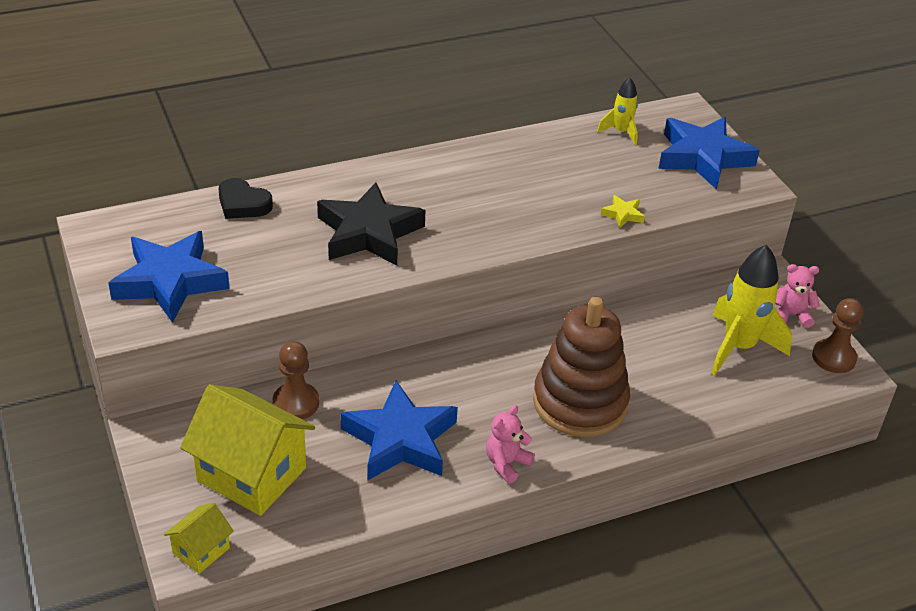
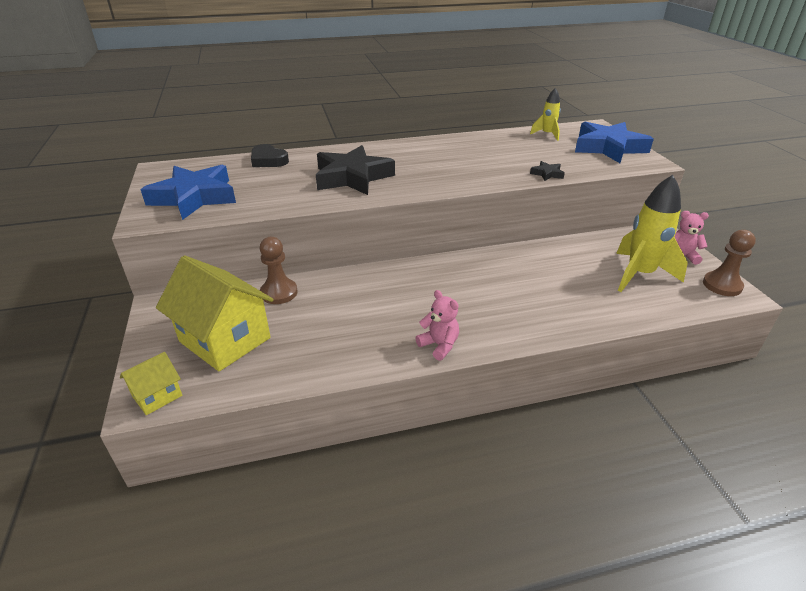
camera: 10 degrees right, 5 degrees down
blue star [340,381,458,480] -> none
pink teddy bear [486,405,535,484] -> pink teddy bear turned 90 degrees clockwise [415,290,459,361]
brown stacking toy [533,297,630,437] -> none
yellow star [601,195,645,228] -> black star [530,161,565,181]

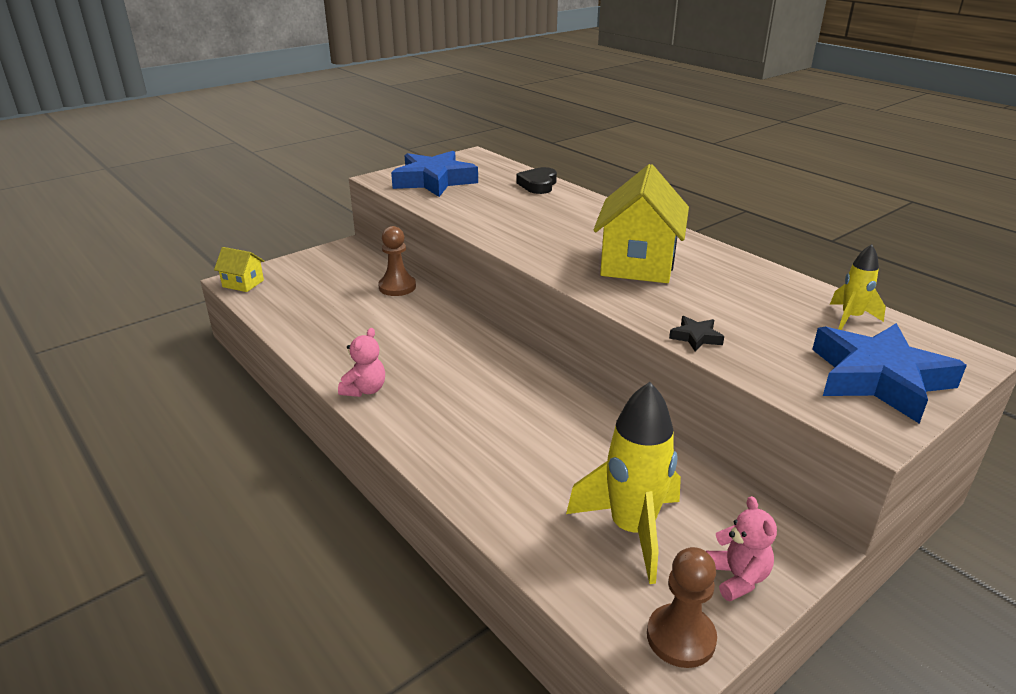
camera: 65 degrees right, 5 degrees down
yellow house [156,255,274,371] -> yellow house moved to [593,164,689,283]
black star [316,145,395,195] -> none

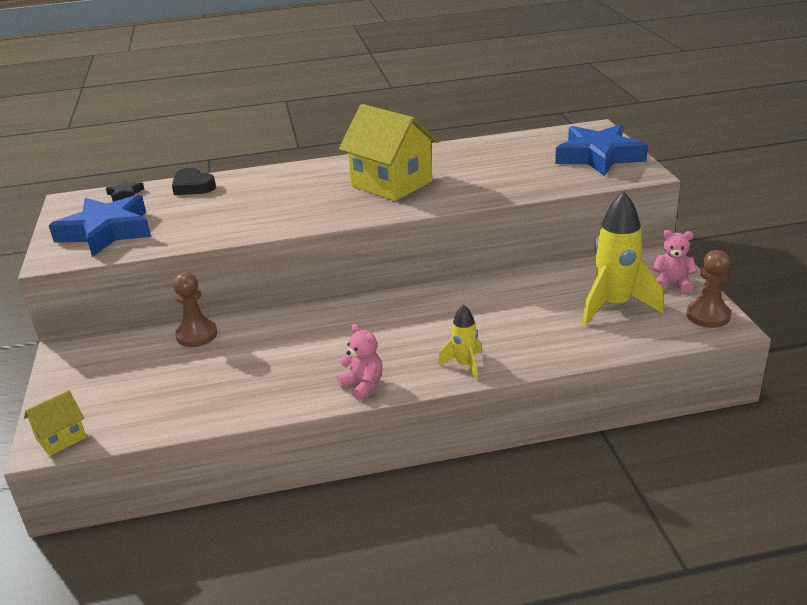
camera: 60 degrees left, 0 degrees up
black star [669,316,724,351] -> black star moved to [106,180,144,202]
yellow rocket [830,244,886,330] -> yellow rocket moved to [438,304,482,381]

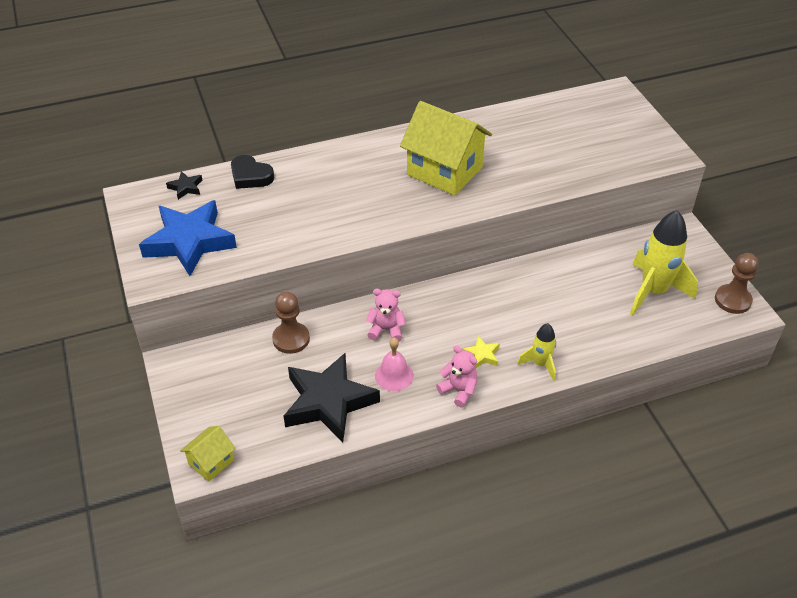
camera: 10 degrees left, 15 degrees up
blue star [555,125,648,176] -> none
pink teddy bear [652,230,697,293] -> pink teddy bear moved to [366,289,406,341]
none -> black star [284,353,380,442]
none -> pink bell [375,338,414,391]
none -> yellow star [462,336,500,369]

